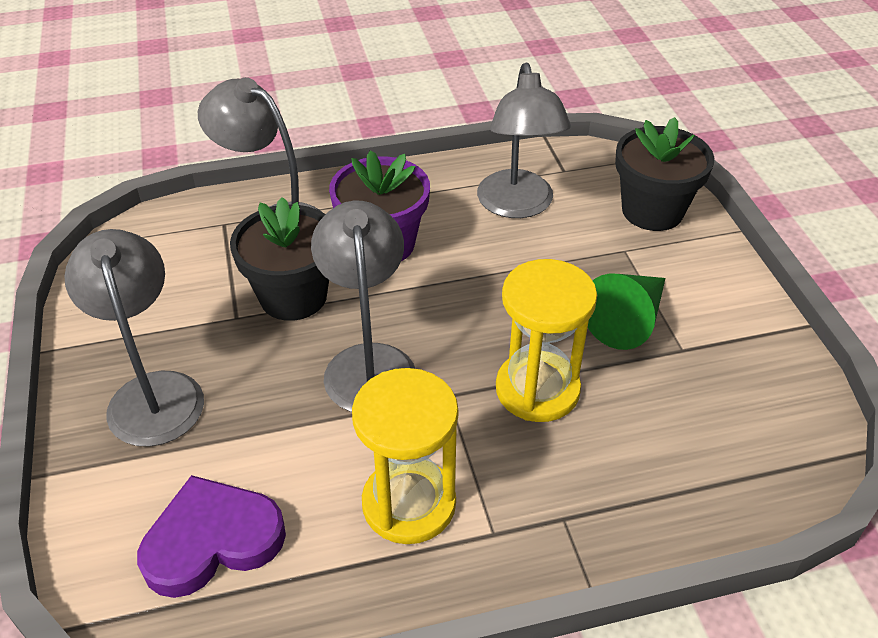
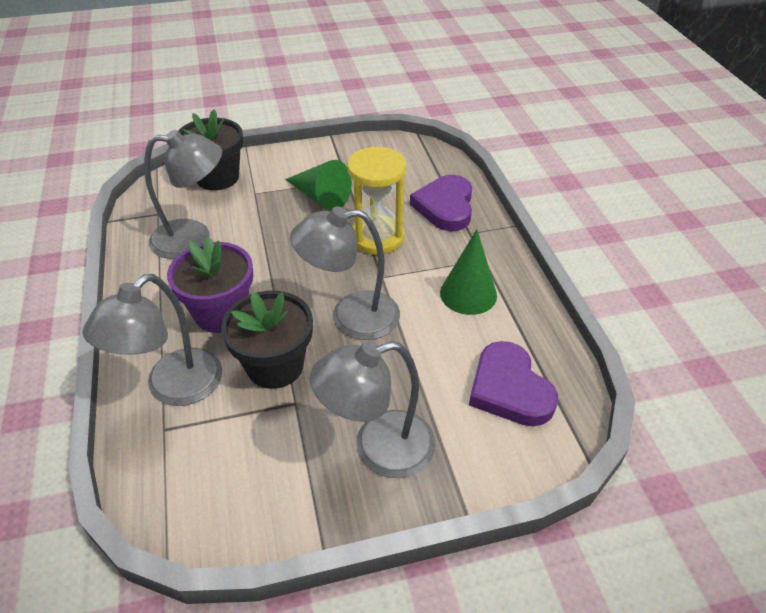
camera: 90 degrees left, 0 degrees up
yellow hourglass [352,368,458,544] -> green cone [440,229,497,315]
none -> purple heart [410,175,472,231]

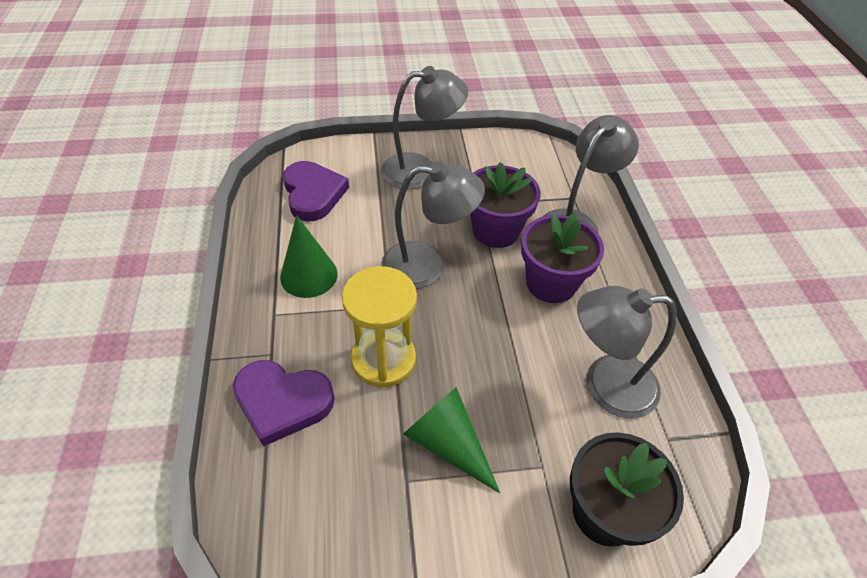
camera: 175 degrees left, 5 degrees up
black flower pot [221,291,313,389] -> purple flower pot [470,162,541,248]
purple heart [410,175,472,231] -> purple heart turned 90 degrees clockwise [233,360,335,447]

